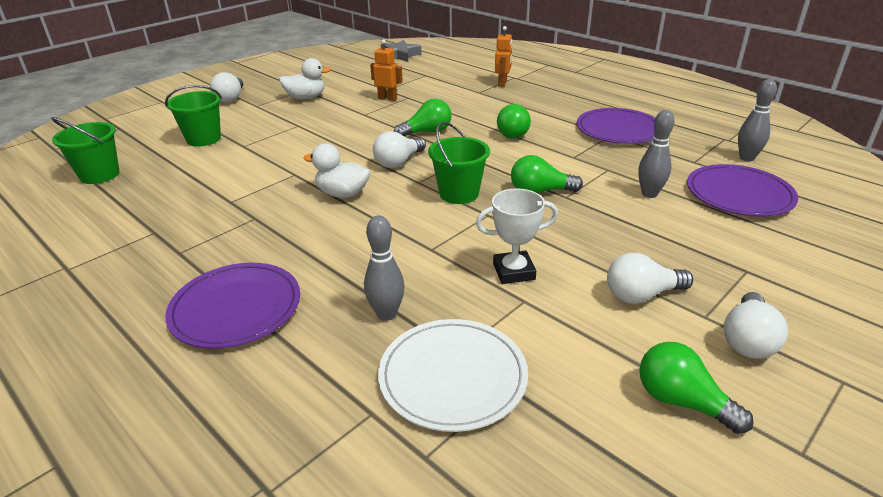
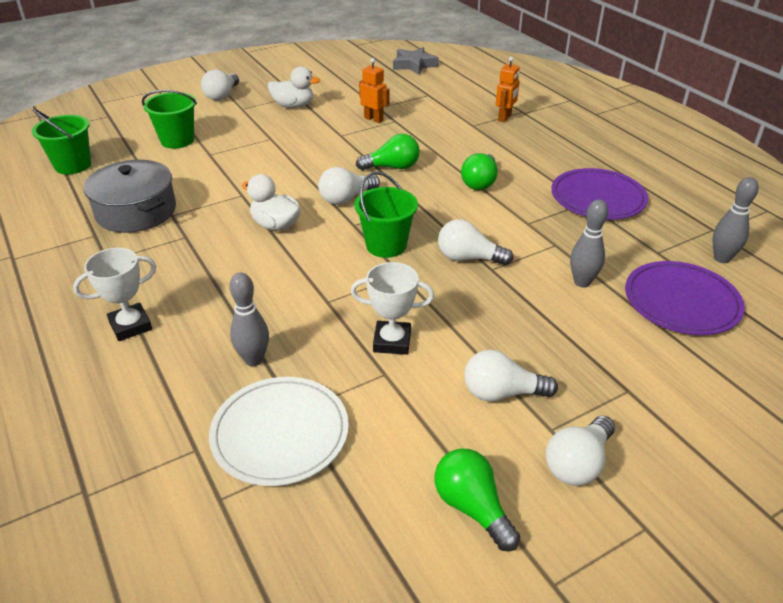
camera: 15 degrees right, 5 degrees up
purple plate [165,263,300,349] -> white trophy [73,248,156,341]
green light bulb [511,155,583,193] -> white light bulb [438,219,513,265]
none -> grey pot [84,160,176,233]

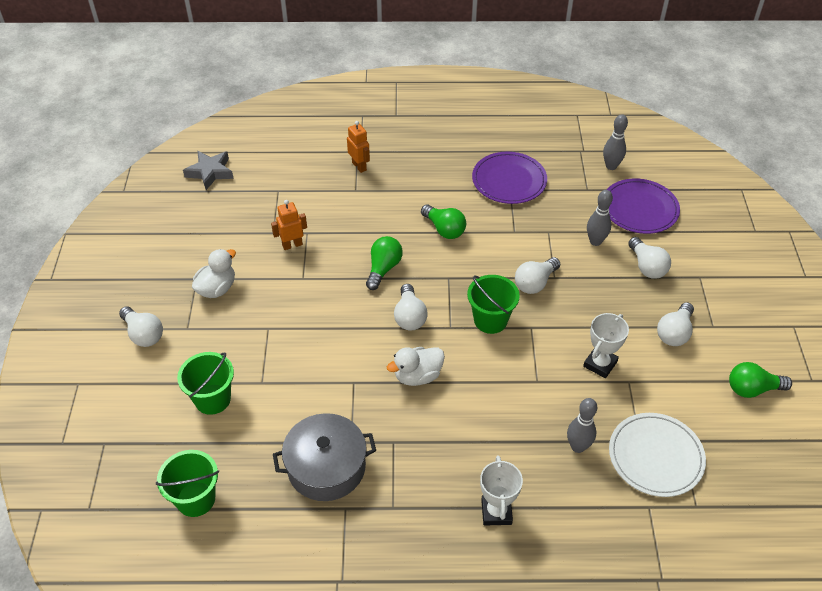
camera: 60 degrees left, 10 degrees up
white light bulb [546,416,615,486] -> white light bulb moved to [628,237,671,279]

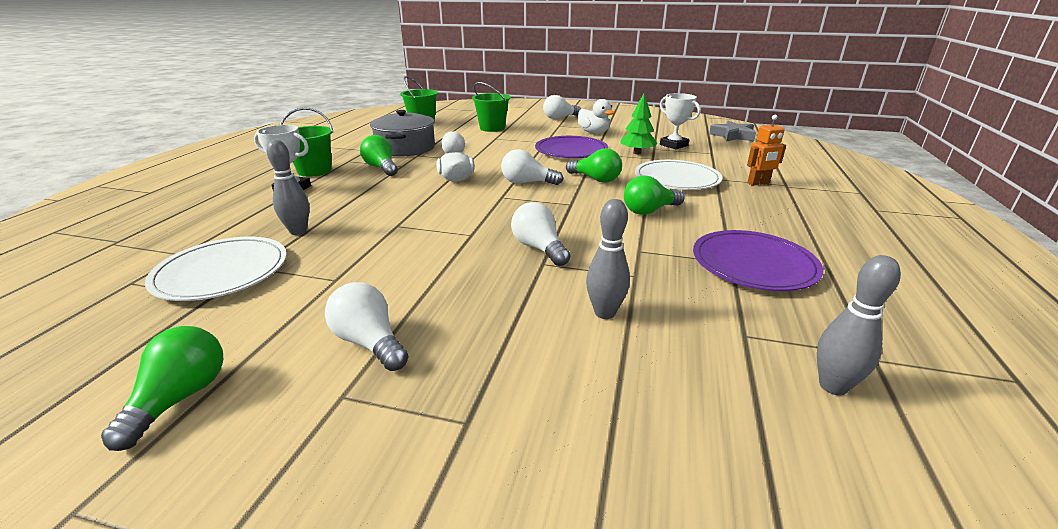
camera: 105 degrees right, 20 degrees down
orange robot [271,200,307,250] -> green tree [620,93,658,154]
green bucket [467,275,520,334] -> green bucket moved to [280,107,333,177]
white trophy [583,313,629,378] -> white trophy moved to [660,93,701,149]
purple plate [607,178,680,234] -> purple plate moved to [535,136,608,158]
white light bulb [628,237,671,279] -> none
none -> green light bulb [360,135,398,176]
none -> white plate [635,160,722,190]

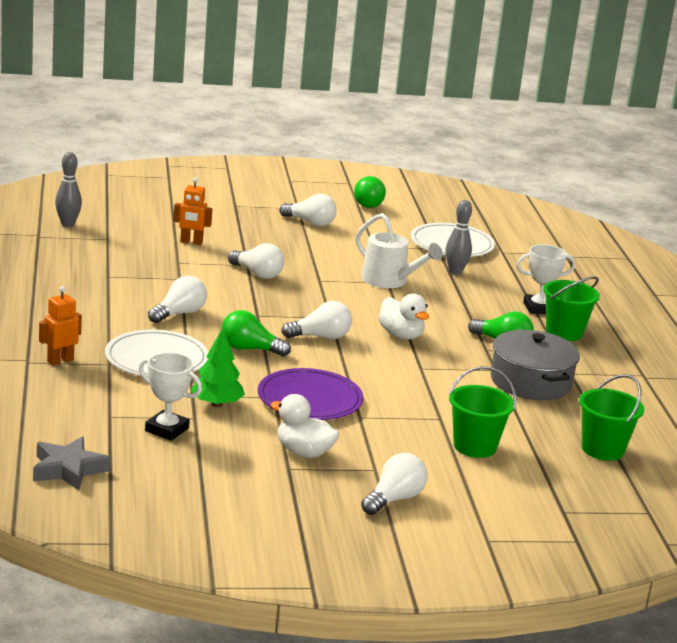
camera: 155 degrees right, 5 degrees down
grey bowling pin [586,199,630,319] -> orange robot [173,177,212,245]
green light bulb [624,176,685,215] -> white light bulb [148,275,207,323]
purple plate [693,230,823,291] -> none
none -> white watering can [355,213,443,288]

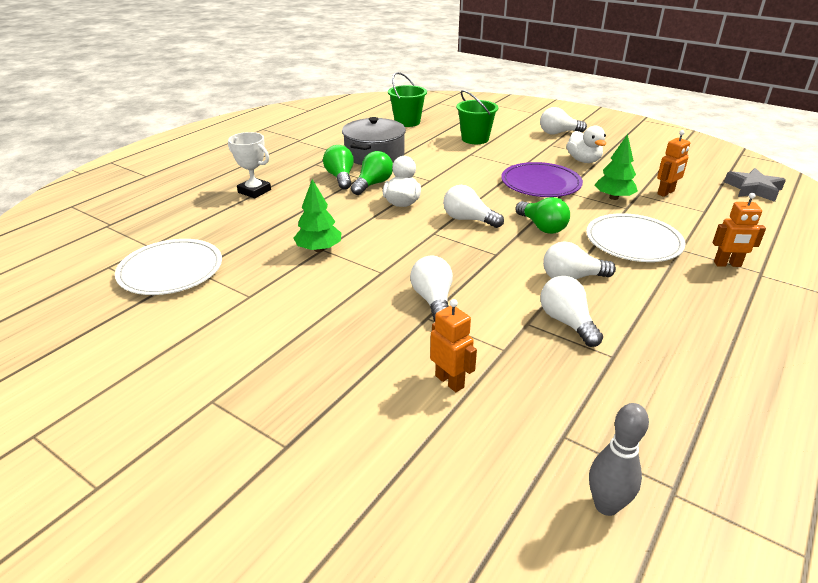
camera: 135 degrees left, 10 degrees up
white trophy [139,352,202,441] -> orange robot [657,130,690,197]
white light bulb [279,194,337,227] -> white light bulb moved to [540,276,603,347]
green light bulb [354,176,386,208] -> green light bulb moved to [351,151,393,195]
white watering can [355,213,443,288] -> green tree [294,179,341,252]
grey bowling pin [445,200,472,275] -> none
green bucket [543,276,600,341] -> none

